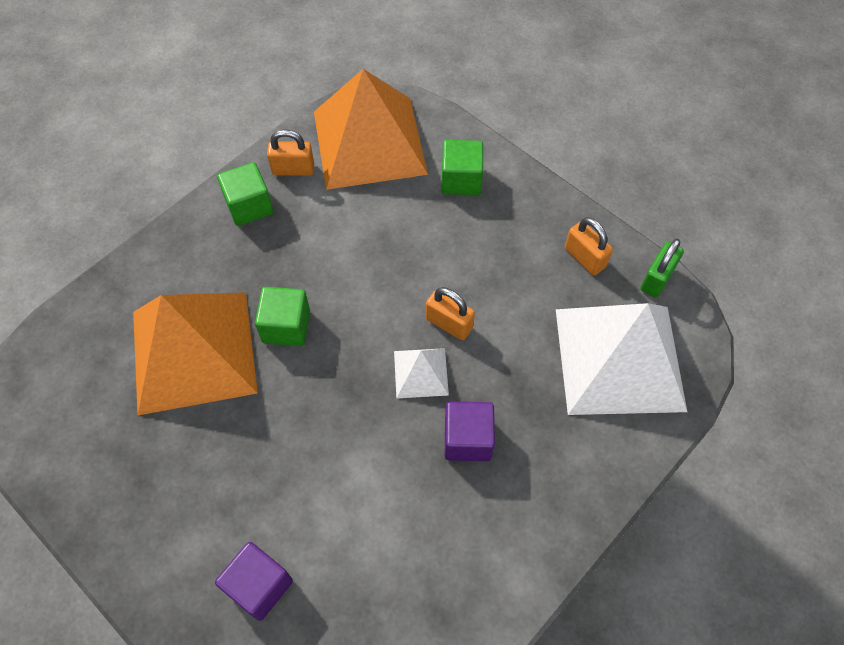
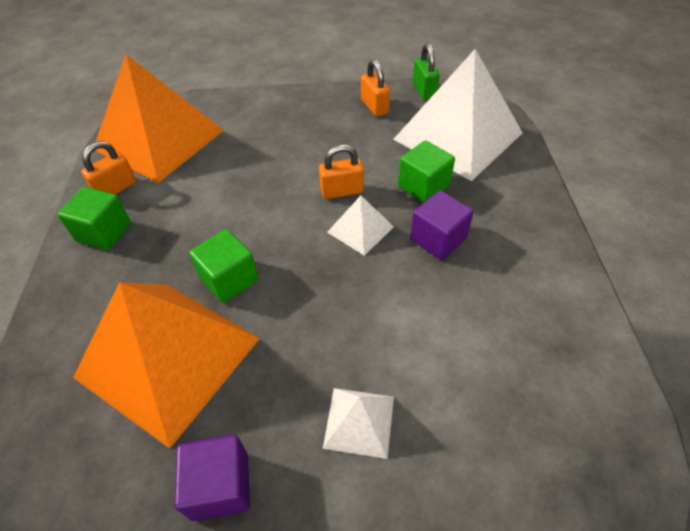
camera: 45 degrees left, 10 degrees down
purple cube [215,542,293,621] -> purple cube moved to [174,435,250,521]
green cube [441,140,483,195] -> green cube moved to [398,140,455,203]
orange padlock [565,217,613,275] -> orange padlock turned 60 degrees clockwise [361,59,390,117]
none -> white pyramid [323,388,394,459]

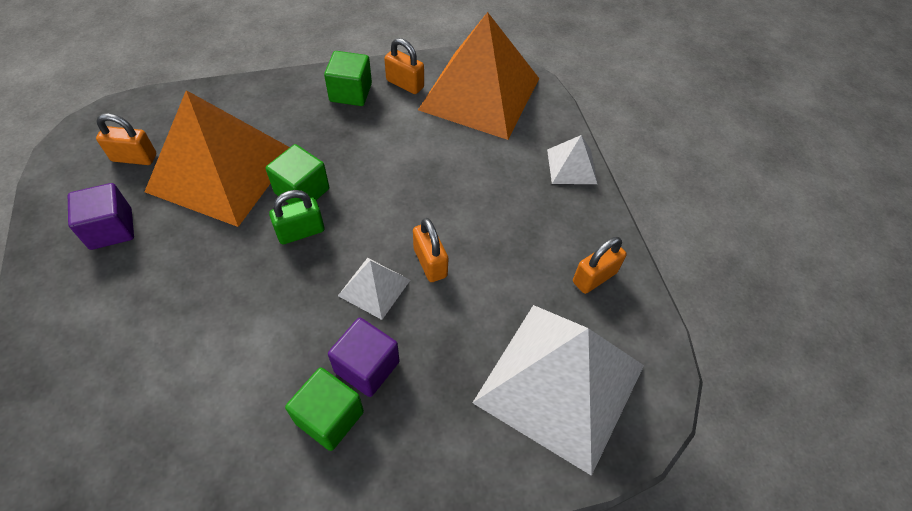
camera: 75 degrees right, 5 degrees up
white pyramid [323,388,394,459] -> white pyramid moved to [547,135,597,184]
green cube [398,140,455,203] -> green cube moved to [285,367,364,451]
green padlock [413,43,440,100] -> green padlock moved to [269,190,324,244]
none -> orange padlock [96,113,156,165]

